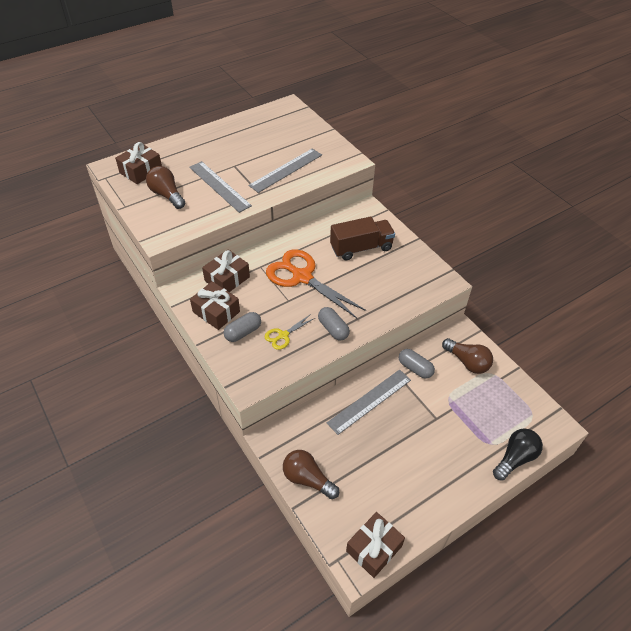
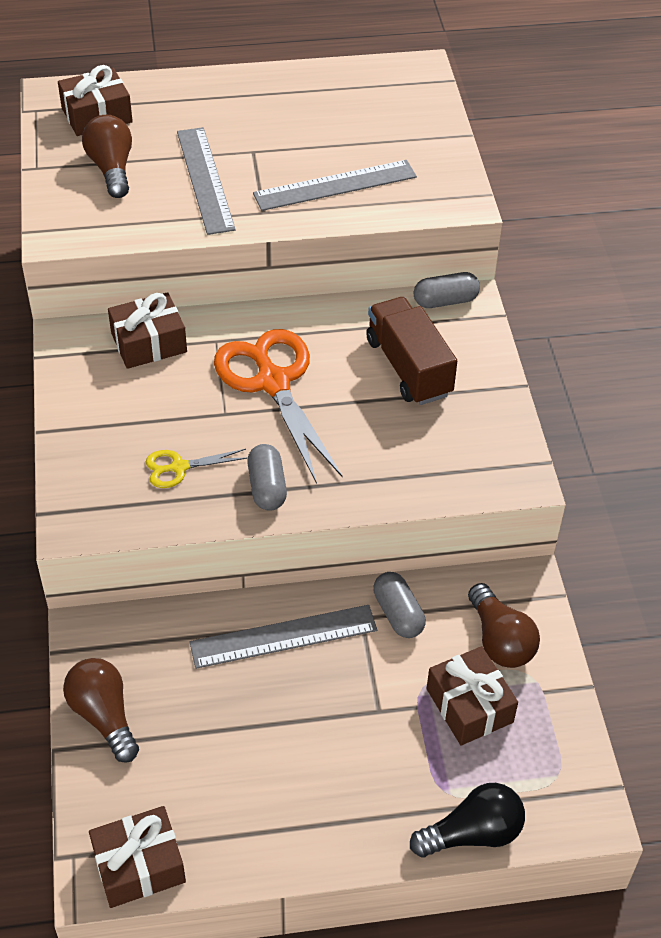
camera: 25 degrees right, 0 degrees up
brown gift [190,281,240,330] -> brown gift moved to [427,646,518,745]
grey capsule [224,312,261,342] -> grey capsule moved to [414,272,480,308]
brown truck [330,217,395,260] -> brown truck turned 120 degrees counterclockwise [366,297,457,405]

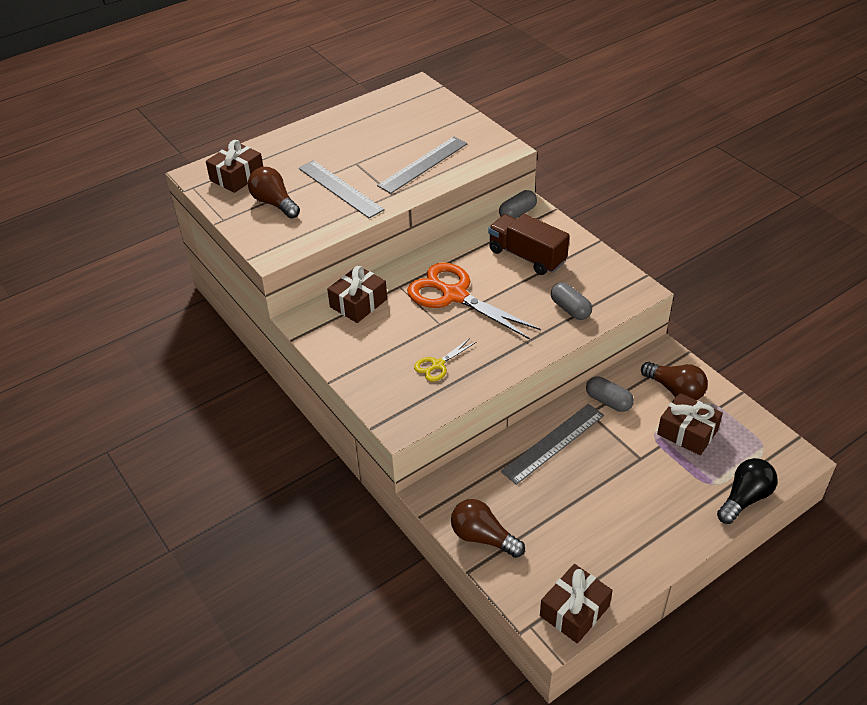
camera: 25 degrees left, 5 degrees down
grey capsule [247,444,287,511] -> grey capsule moved to [551,282,592,320]

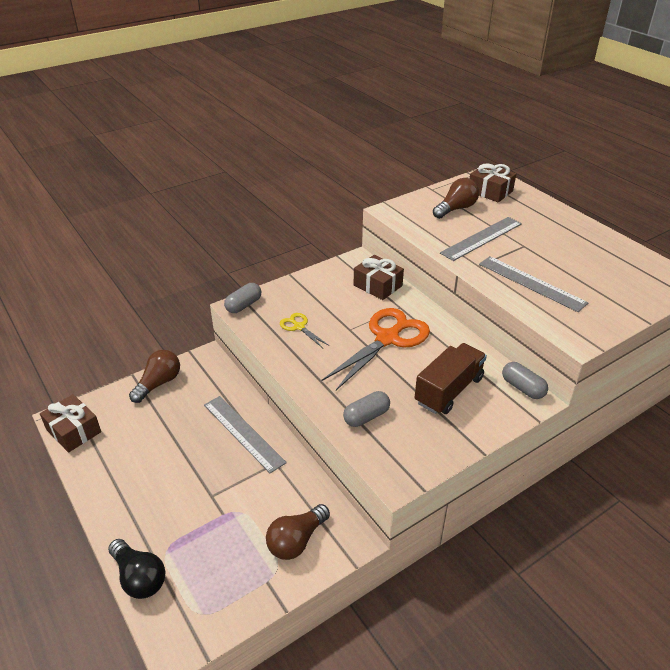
camera: 90 degrees right, 5 degrees down
grey capsule [586,376,634,412] -> grey capsule moved to [224,283,261,313]
brown gift [657,393,723,455] -> none

